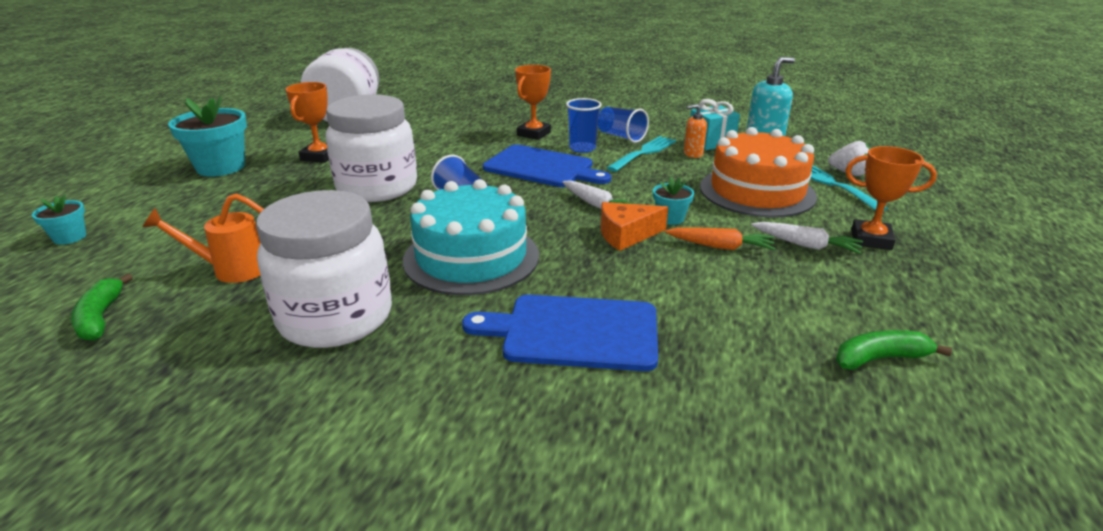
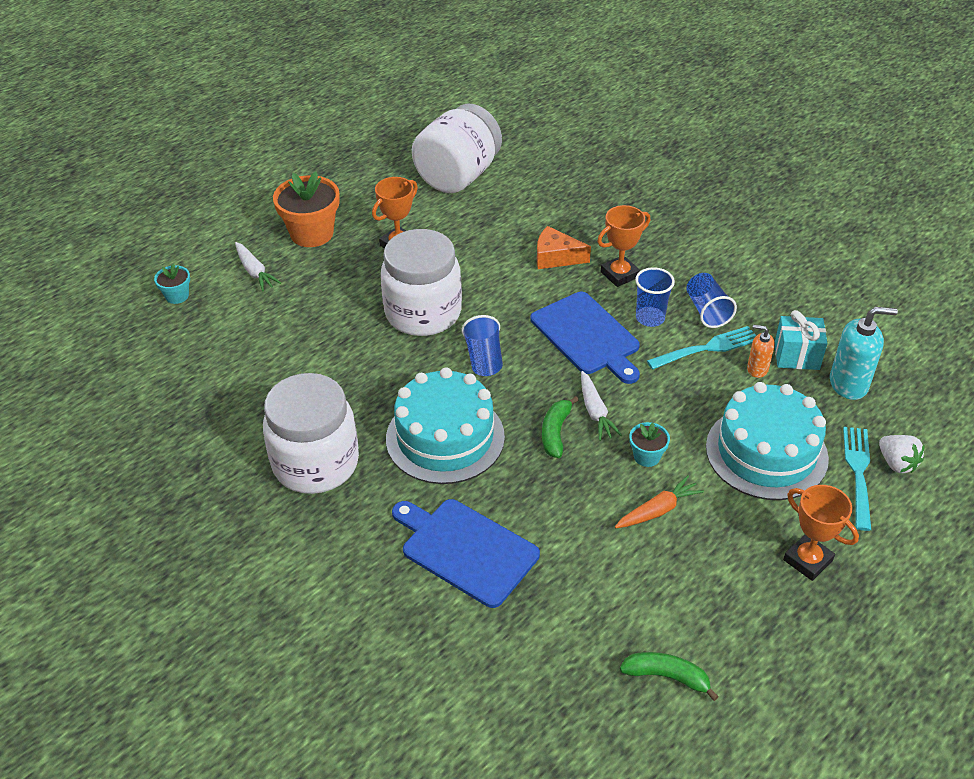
camera: 30 degrees right, 15 degrees up
green banana [71,273,133,341] -> green banana moved to [542,396,578,458]
orange watering can [143,193,264,283] -> none
turquoise flower pot [168,96,247,176] -> orange flower pot [273,172,340,247]
orange cheese [601,202,668,251] -> orange cheese moved to [537,226,591,269]
orange carrot [665,227,775,250] -> orange carrot turned 75 degrees counterclockwise [615,475,704,528]
orange cake [700,127,817,217] -> turquoise cake [706,382,829,500]
white carrot [751,222,863,254] -> white carrot moved to [235,242,281,291]

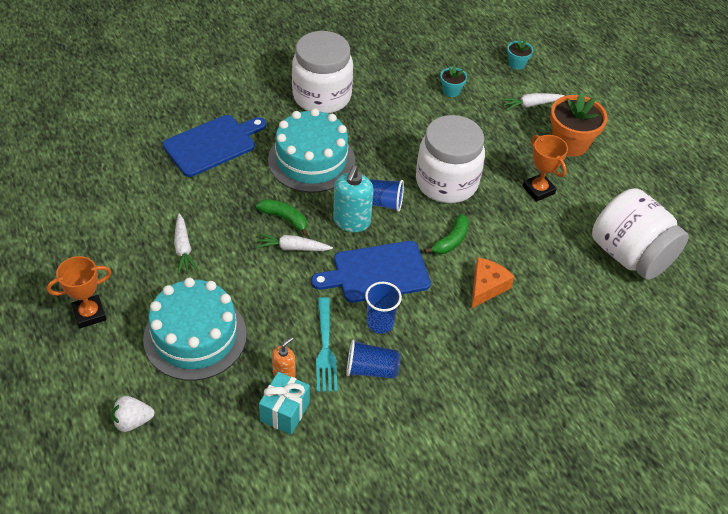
camera: 105 degrees right, 5 degrees up
orange trophy [597,205,650,287] -> none
orange carrot [615,475,704,528] -> white carrot [174,213,198,274]
green banana [620,652,719,701] -> green banana moved to [424,214,469,254]
turquoise flower pot [629,422,670,467] -> turquoise flower pot moved to [440,66,467,97]
turquoise soap dispenser [830,307,898,400] -> turquoise soap dispenser moved to [333,165,374,232]
turquoise fork [843,427,871,531] -> none

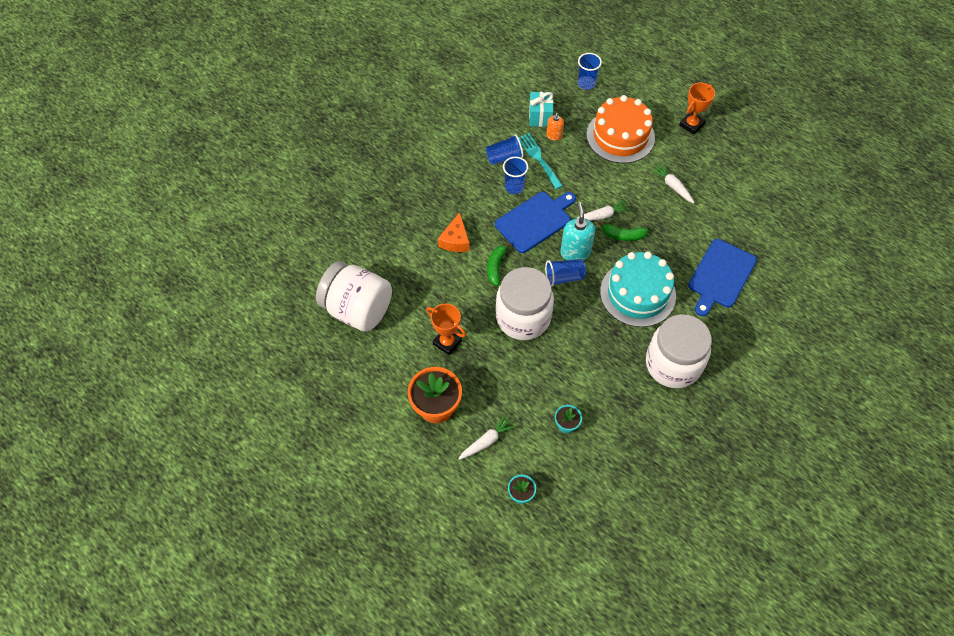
camera: 160 degrees right, 10 degrees up
white strawberry [111,396,154,432] -> none
turquoise cake [143,278,247,381] -> orange cake [587,95,655,163]
none -> blue cup [578,53,602,90]

